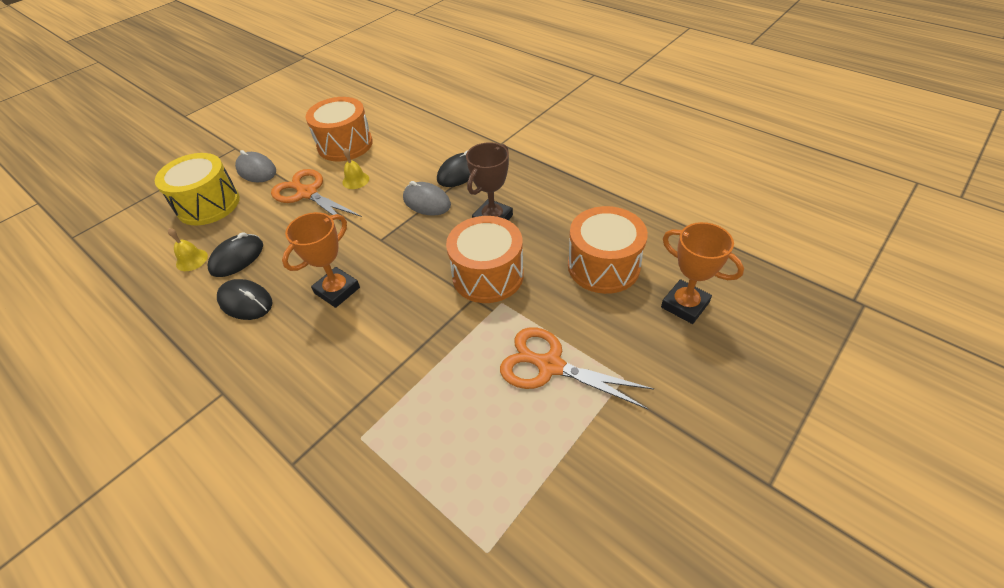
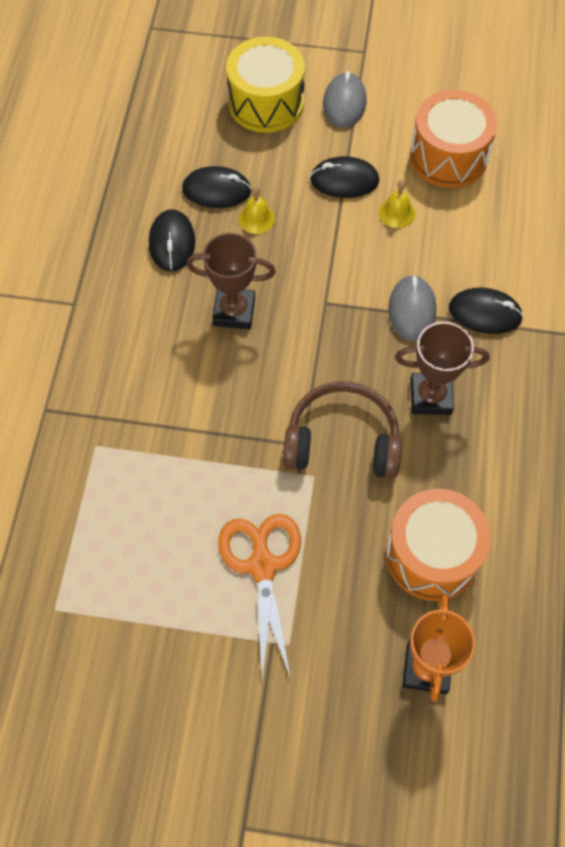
camera: 55 degrees right, 15 degrees up
yellow bell [168,228,208,271] -> yellow bell moved to [238,186,275,234]
orange scissors [271,169,362,217] -> black mouse [310,156,379,198]
orange trophy [282,212,360,308] -> brown trophy [186,233,276,329]
orange drum [446,216,524,303] -> brown headphones [283,381,402,479]

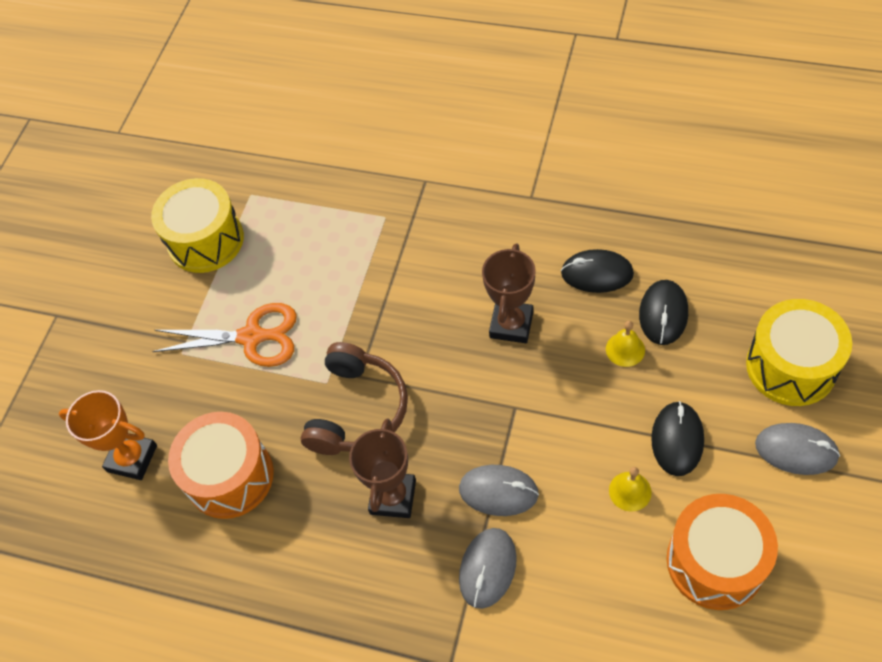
camera: 105 degrees right, 5 degrees down
black mouse [449,288,523,334] -> grey mouse [459,528,517,609]
none -> yellow drum [151,178,244,273]

